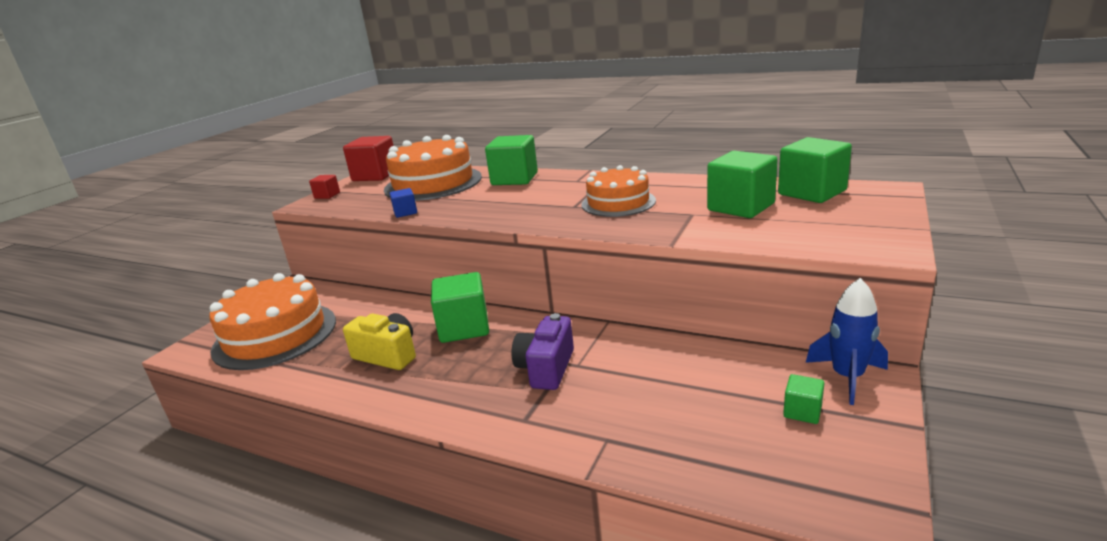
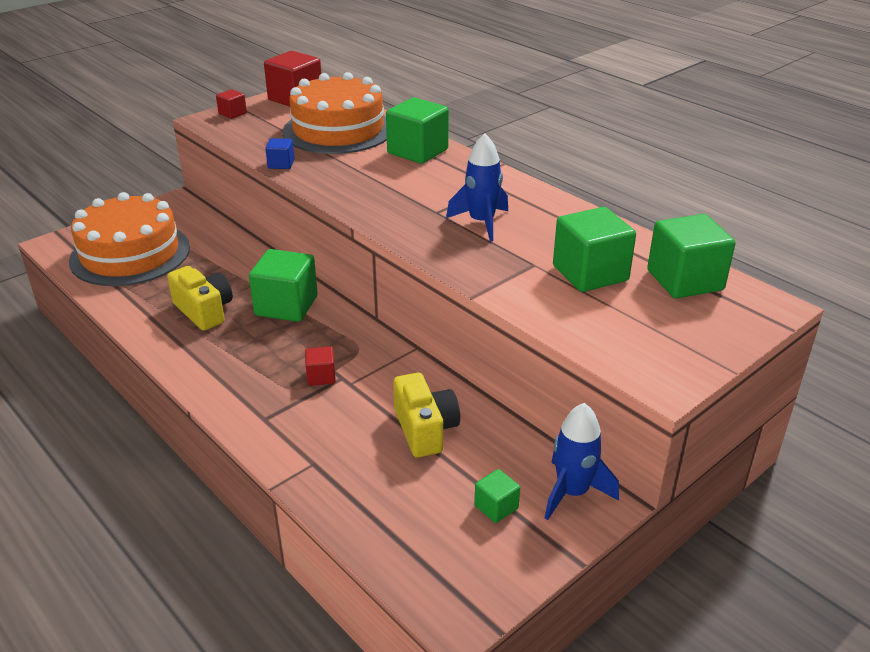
camera: 20 degrees right, 10 degrees up
purple camera [512,313,574,390] -> red cube [305,346,336,386]
orange cake [581,165,656,217] -> blue rocket [446,134,508,241]
none -> yellow camera [393,373,460,458]

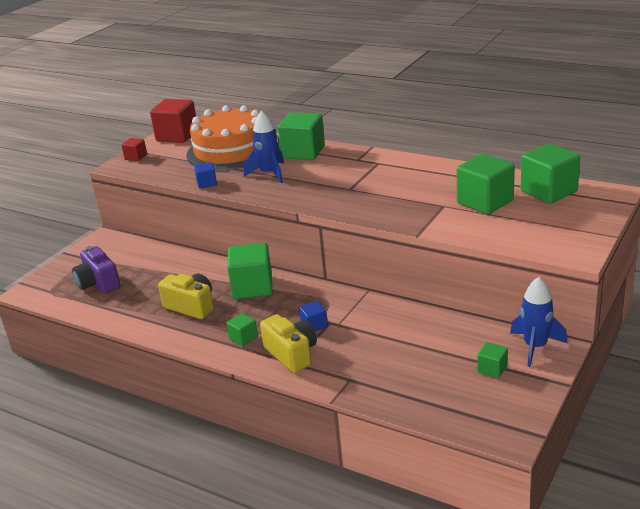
camera: 15 degrees left, 5 degrees down
orange cake [69,192,190,286] -> purple camera [72,246,120,293]
red cube [305,346,336,386] -> blue cube [299,301,328,331]
yellow camera [393,373,460,458] -> yellow camera moved to [260,314,317,373]
blue rocket [446,134,508,241] -> blue rocket moved to [244,110,284,183]
none -> green cube [226,313,258,346]

